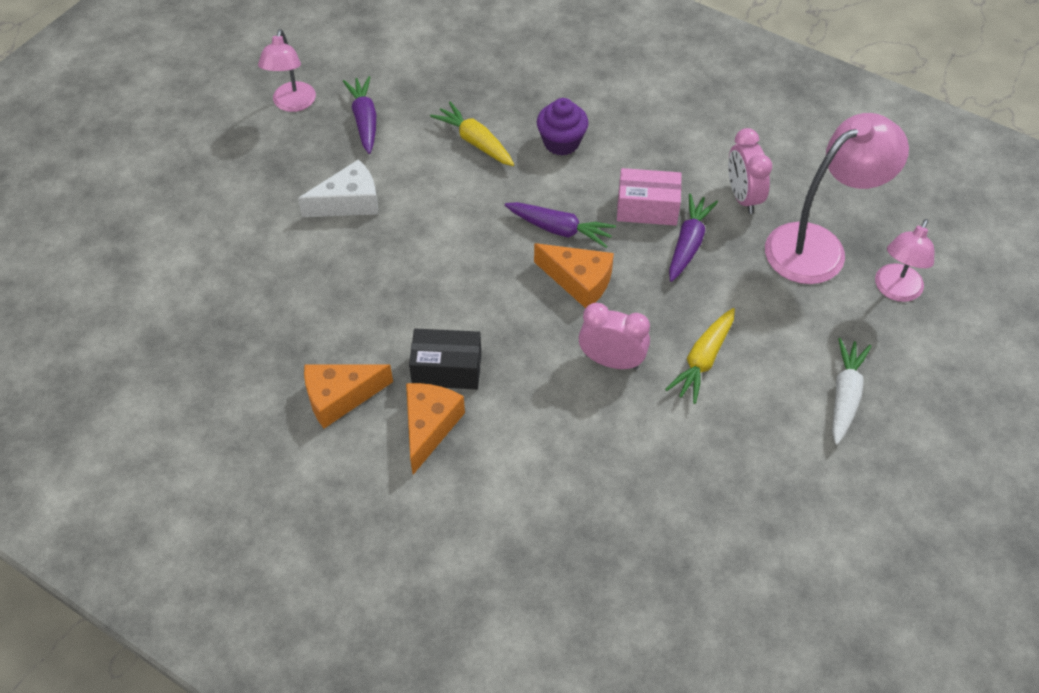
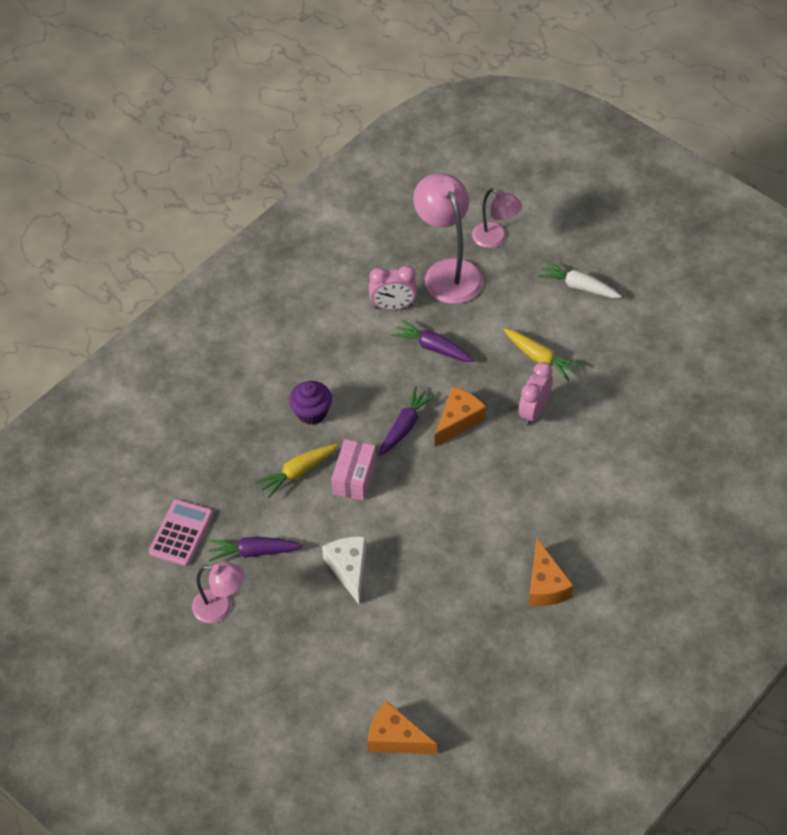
camera: 80 degrees left, 0 degrees up
orange cheese [406,383,465,475] -> orange cheese moved to [368,701,437,754]
black box [409,329,481,389] -> none
pink box [617,168,682,226] -> pink box moved to [332,439,376,501]
none -> pink calculator [149,499,213,566]

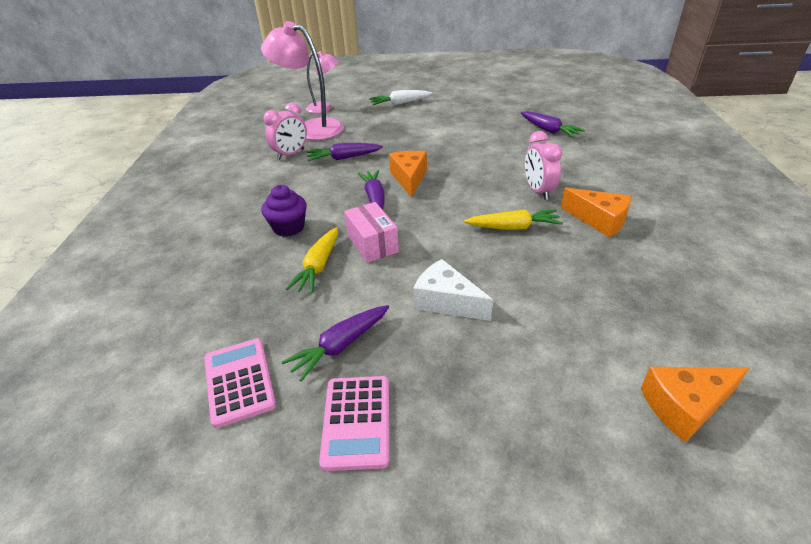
camera: 40 degrees left, 15 degrees down
pink lamp [192,562,244,623] -> pink calculator [319,376,389,471]
yellow carrot [504,329,582,381] -> yellow carrot moved to [464,209,563,230]
pink clock [519,362,553,426] -> pink clock moved to [525,131,562,200]
none -> purple carrot [521,111,585,138]

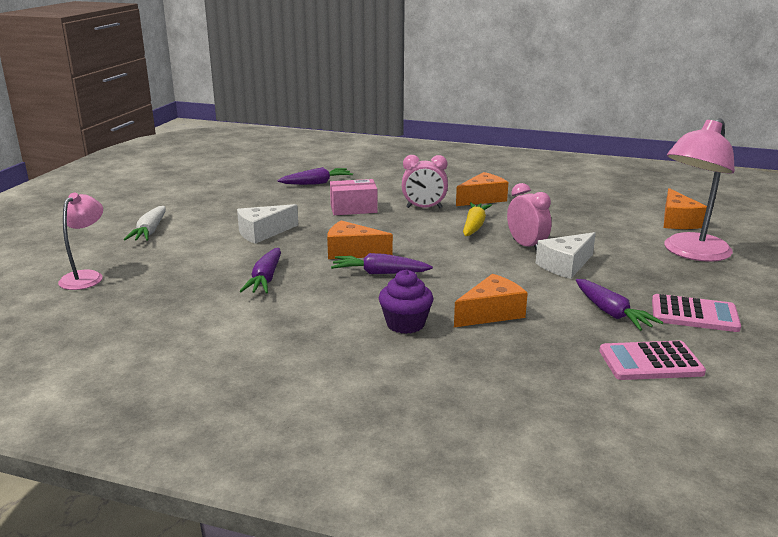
camera: 75 degrees left, 15 degrees down
pink lamp [261,21,344,140] -> pink lamp moved to [664,118,735,262]
pink clock [264,102,307,160] -> pink clock moved to [507,183,551,252]
yellow carrot [286,227,338,294] -> orange cheese [454,274,528,327]
pink box [344,202,399,263] -> pink box moved to [330,179,378,215]
none -> white cheese [237,204,298,244]

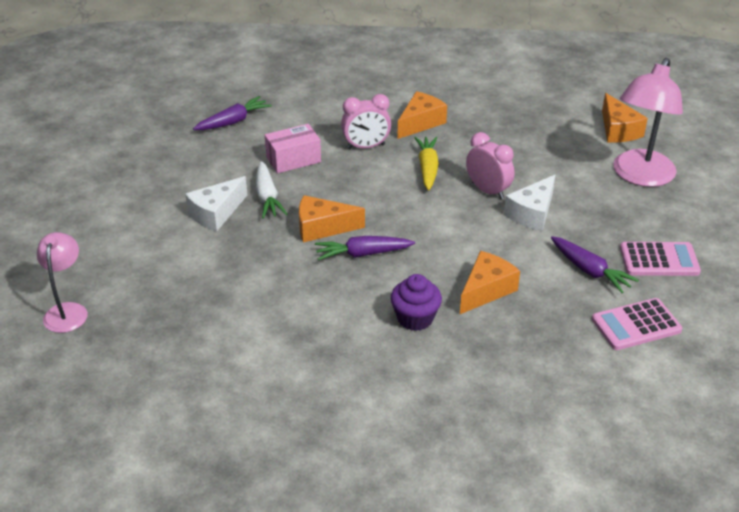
camera: 15 degrees left, 15 degrees up
white carrot [123,206,166,241] -> white carrot moved to [256,161,287,219]
purple carrot [240,248,281,293] -> none

